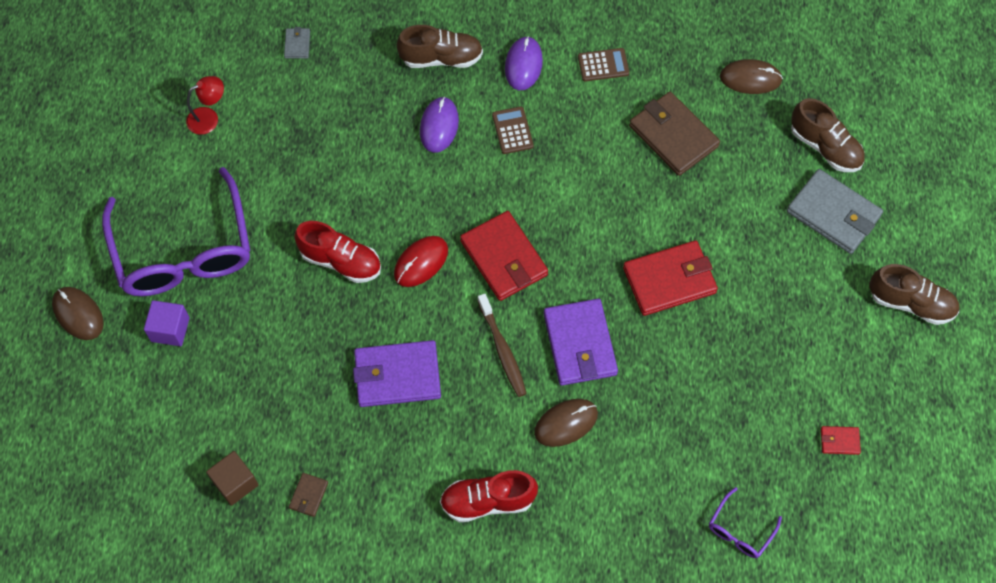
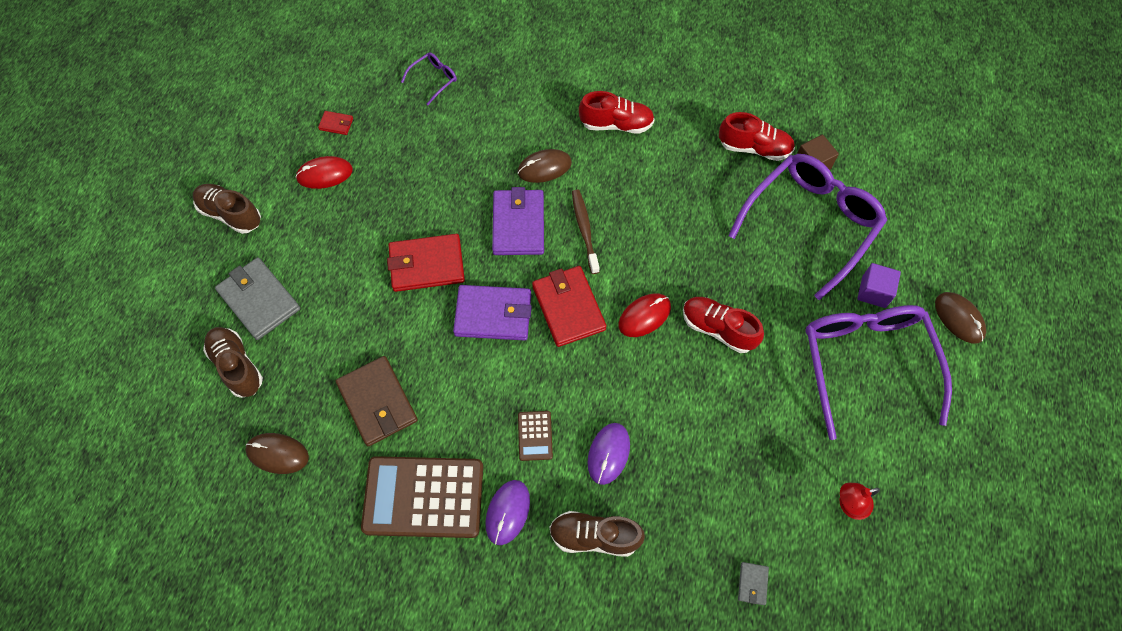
camera: 170 degrees left, 0 degrees up
brown wallet [289,473,328,517] -> red shoe [719,112,795,161]
purple wallet [353,340,441,407] -> purple wallet moved to [453,285,532,341]
brown calculator [578,48,629,81] -> brown calculator [361,456,483,538], size x2.26
none -> red mouse [295,156,353,189]
none -> purple glasses [728,154,887,300]

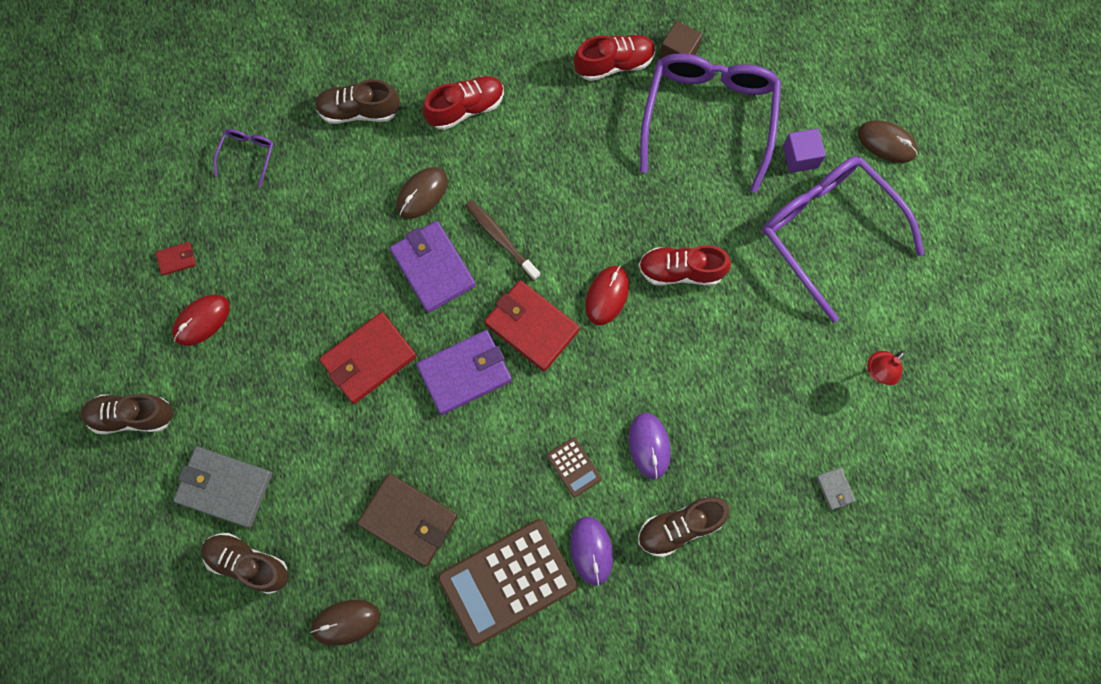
camera: 30 degrees left, 10 degrees up
none -> brown shoe [314,80,400,124]

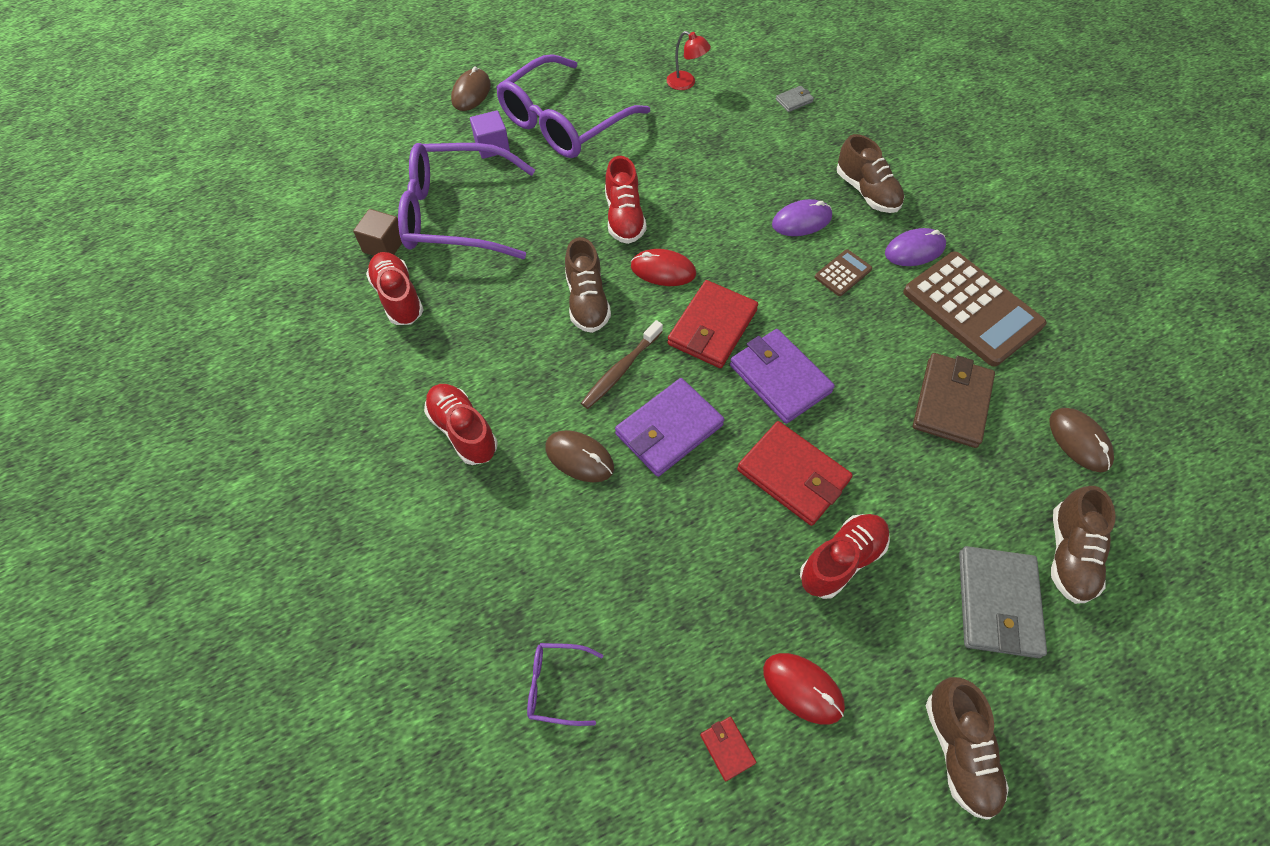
camera: 100 degrees left, 15 degrees down
brown shoe [314,80,400,124] -> brown shoe moved to [565,237,611,333]
none -> red shoe [800,514,890,599]

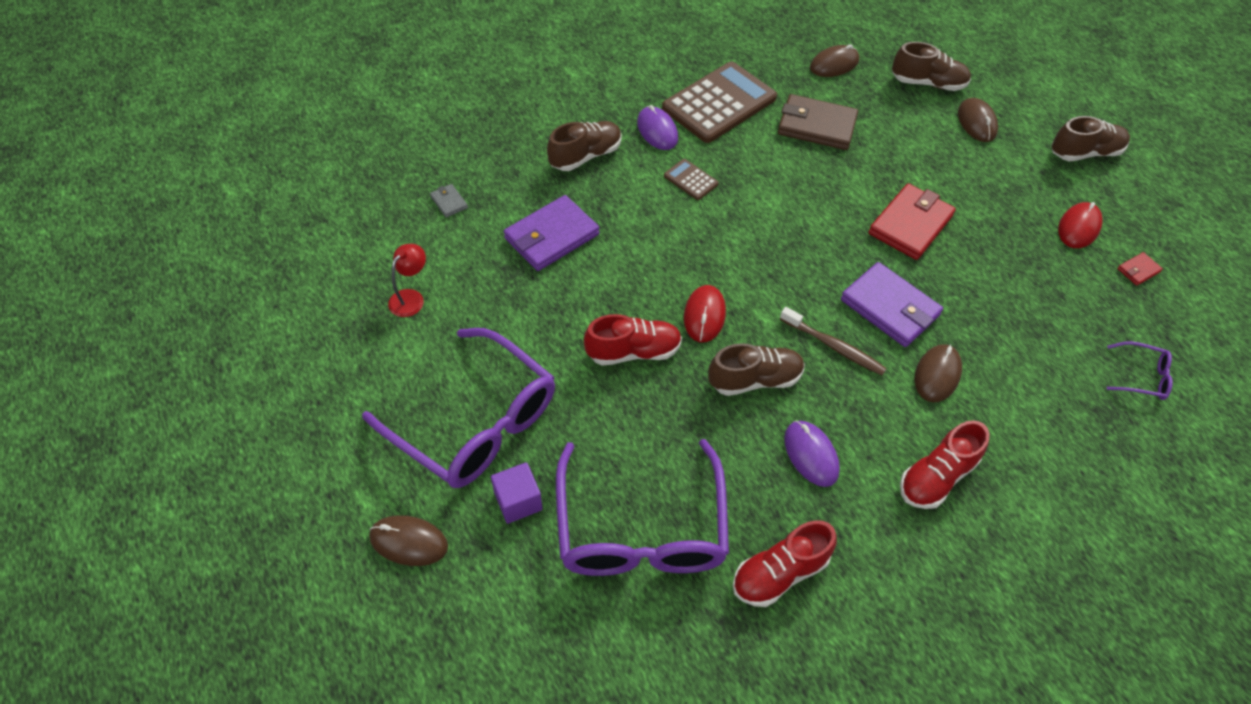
camera: 95 degrees left, 5 degrees down
brown cube [353,209,402,256] -> none
purple glasses [527,643,604,726] -> purple glasses turned 75 degrees counterclockwise [1107,341,1173,400]
red wallet [667,280,758,368] -> none
purple wallet [730,329,835,424] -> purple wallet moved to [504,195,599,271]
purple mouse [772,199,832,236] -> purple mouse moved to [784,421,840,487]
red shoe [800,514,890,599] -> none
grey wallet [959,546,1047,658] -> brown mouse [958,98,998,142]

